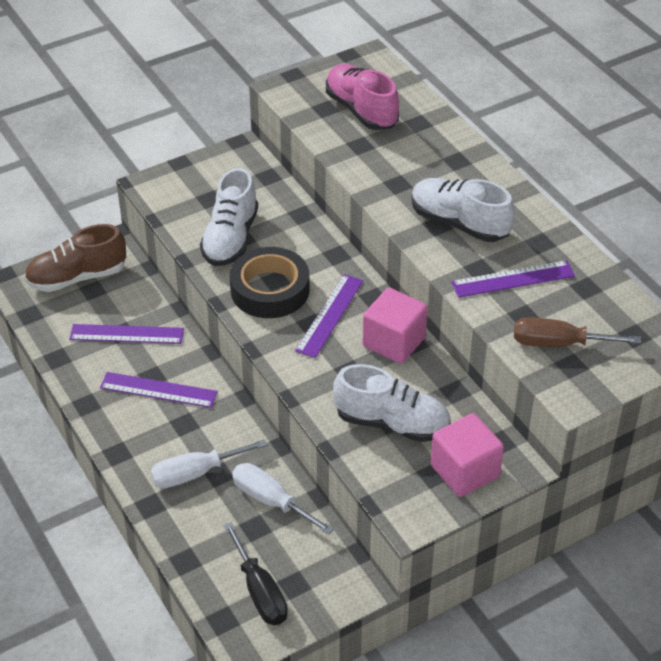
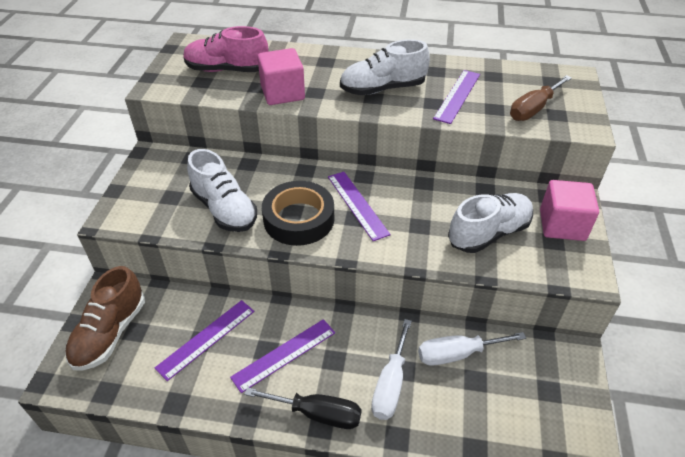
camera: 50 degrees left, 0 degrees up
black screwdriver [223,522,288,625] -> black screwdriver moved to [244,387,362,429]
pink cube [363,288,428,364] -> pink cube moved to [257,48,305,105]

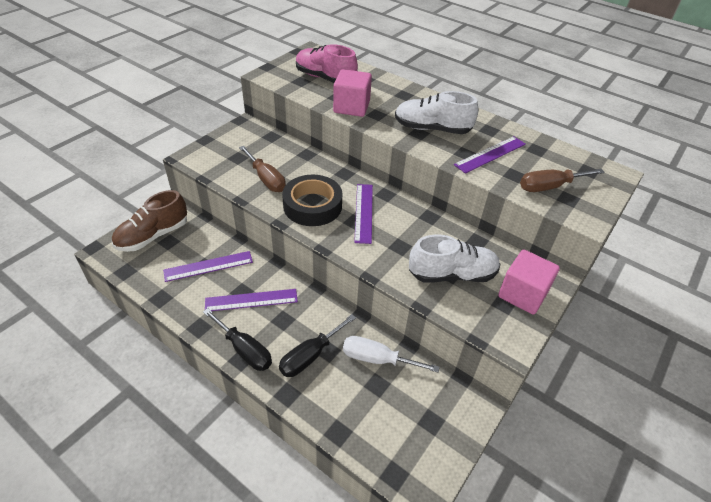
camera: 25 degrees right, 0 degrees up
white shoe [187,149,257,232] -> brown screwdriver [239,146,286,192]
white screwdriver [371,319,412,420] -> black screwdriver [279,314,356,377]

